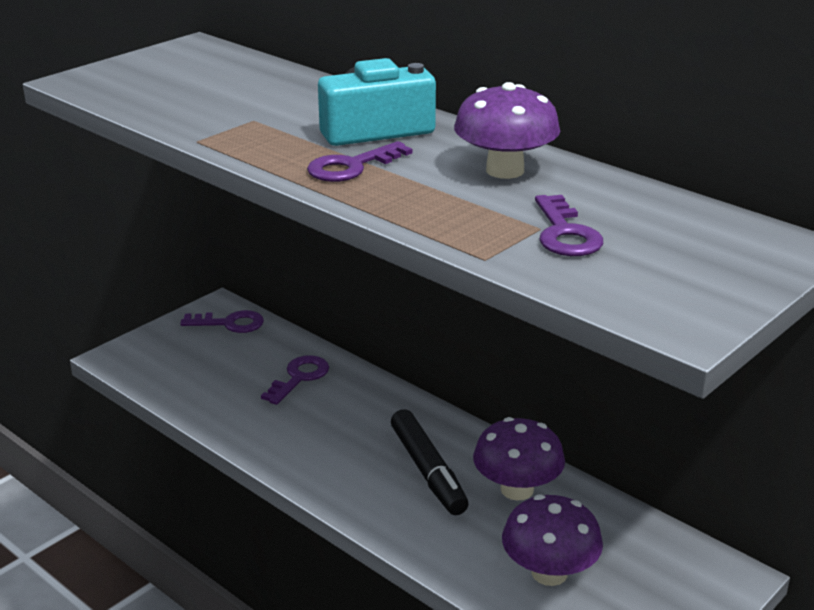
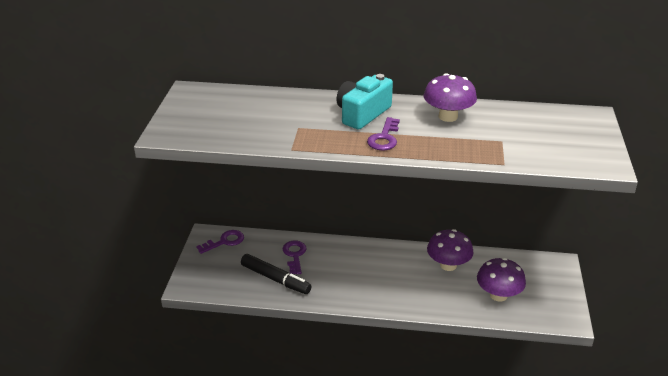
camera: 35 degrees left, 5 degrees up
black marker [391,409,469,515] -> black marker moved to [241,254,312,294]
purple key [535,195,603,256] -> none

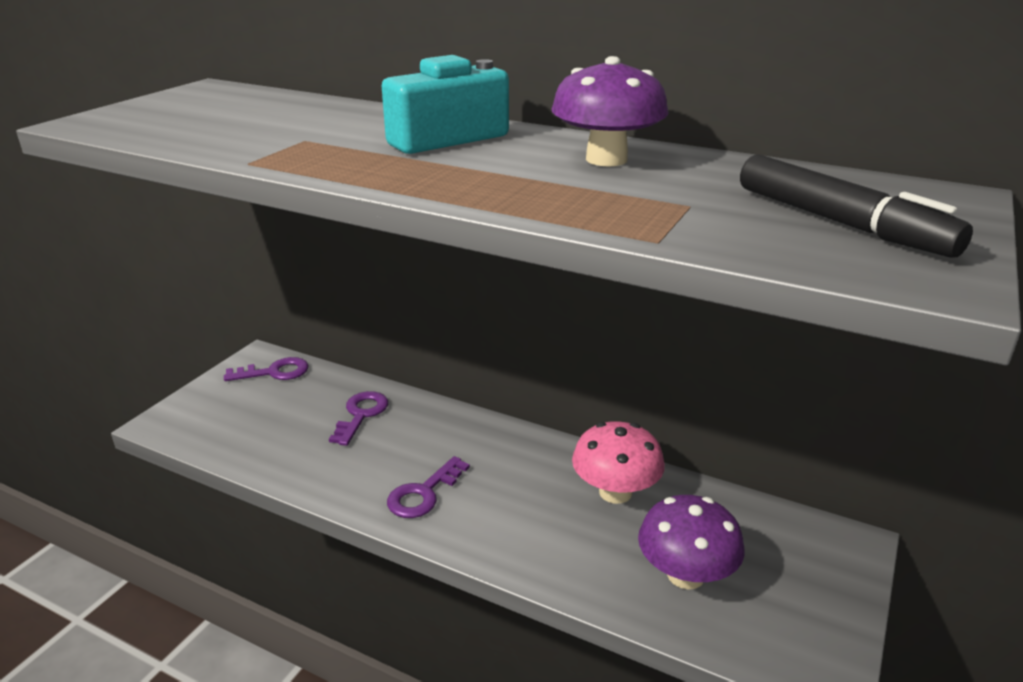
camera: 20 degrees right, 5 degrees down
black marker [241,254,312,294] -> black marker moved to [740,155,973,258]
purple key [367,117,400,150] -> purple key moved to [387,456,470,518]
purple mushroom [427,229,473,271] -> pink mushroom [572,421,665,504]

